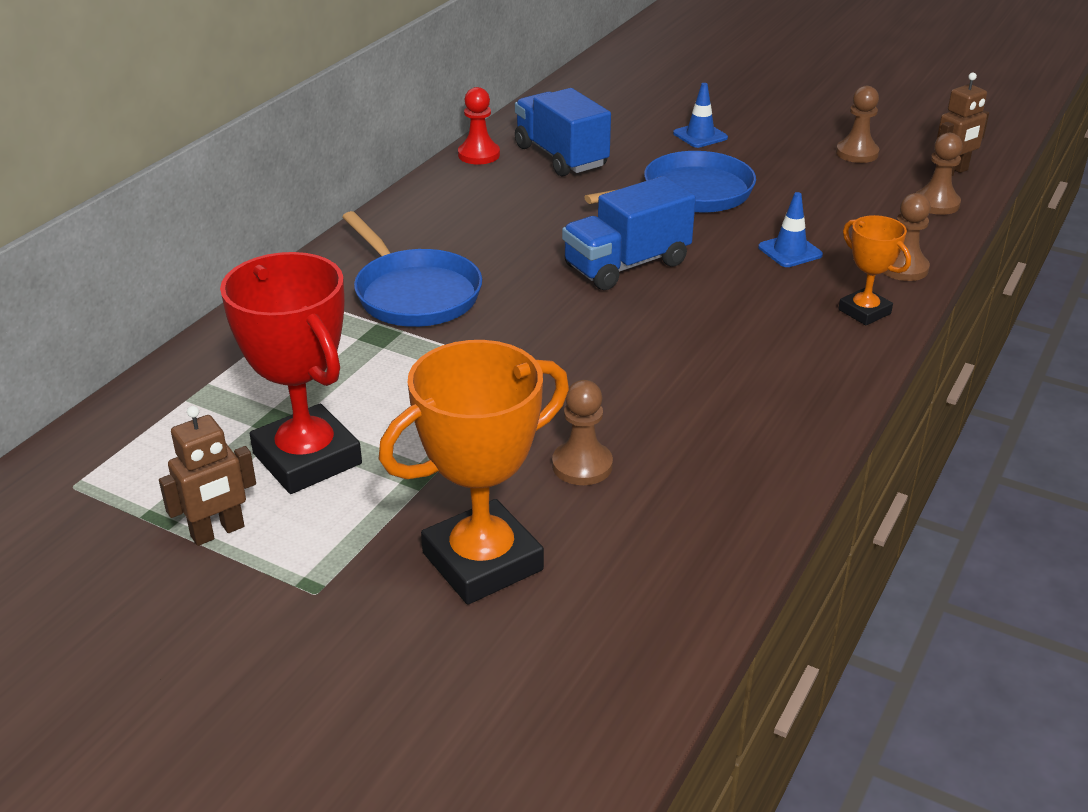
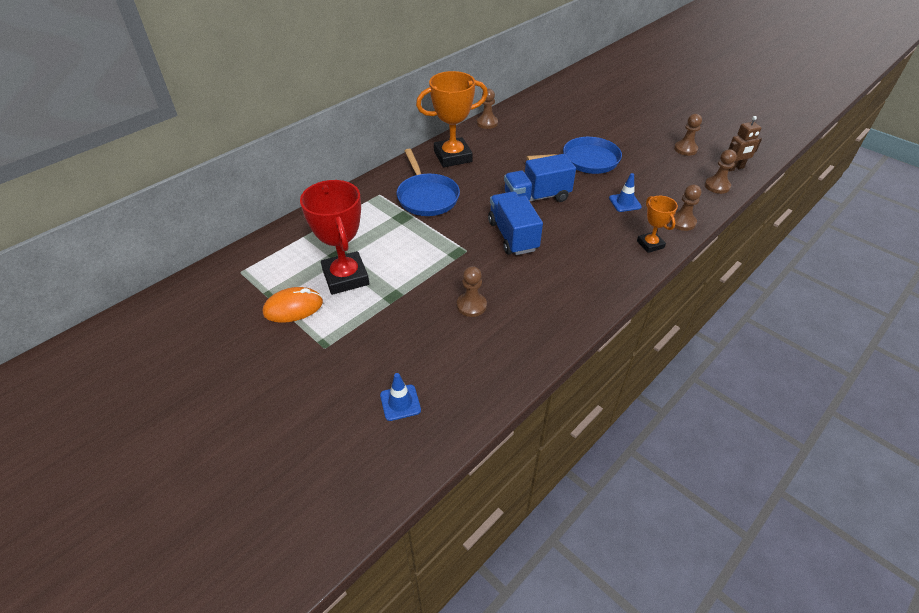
camera: 15 degrees right, 10 degrees up
brown robot [159,406,256,546] -> orange mouse [263,287,323,323]
orange trophy [379,340,569,604] -> orange trophy moved to [416,71,488,167]
red pawn [458,87,500,165] -> brown pawn [477,89,498,129]
blue truck [515,88,611,177] -> blue truck moved to [488,191,543,255]
blue traffic cone [673,83,728,148] -> blue traffic cone moved to [380,373,421,421]

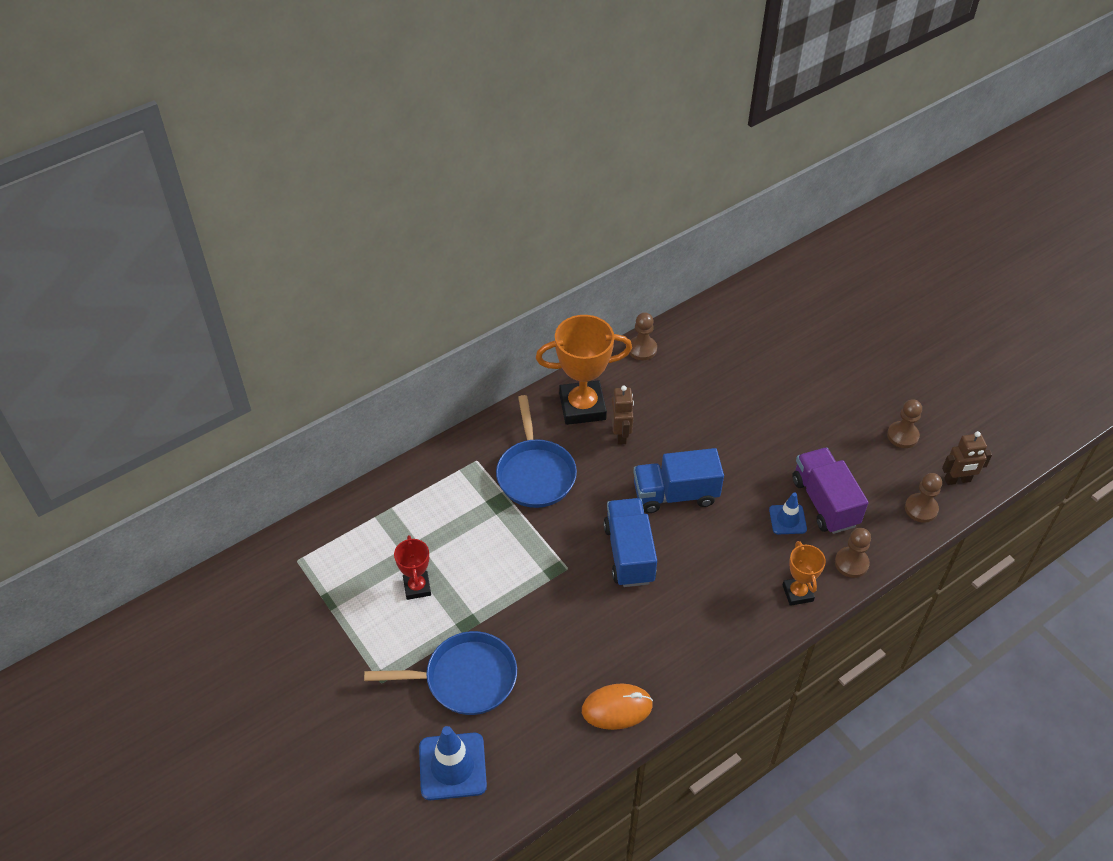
camera: 10 degrees right, 5 degrees up
orange mouse [263,287,323,323] -> orange mouse moved to [582,683,653,730]
red trophy [300,180,369,295] -> red trophy [394,535,431,600], size x0.54
blue traffic cone [380,373,421,421] -> blue traffic cone [419,726,487,800], size x1.67
brown pawn [457,266,487,317] -> none
blue pan [527,137,622,174] -> blue pan moved to [364,631,517,715]
none -> brown robot [611,386,634,445]
none -> purple truck [792,447,868,534]

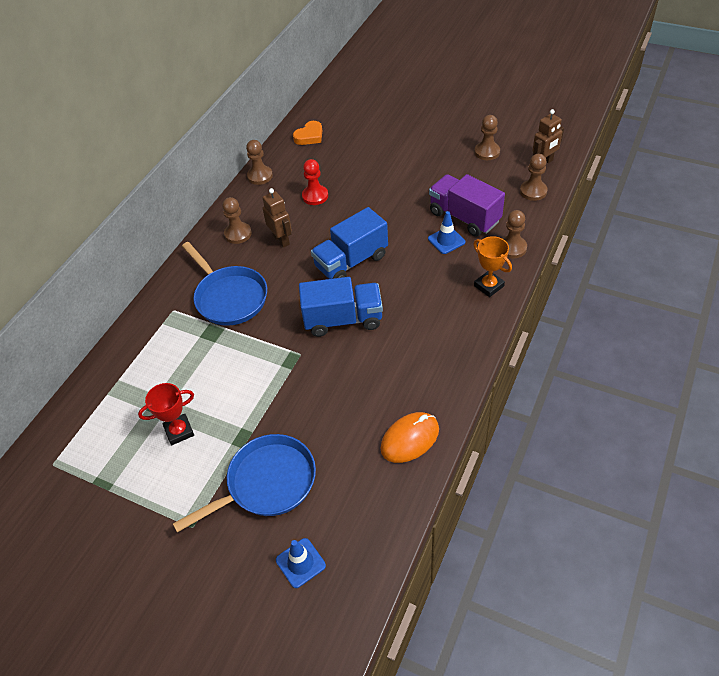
camera: 25 degrees left, 0 degrees up
red trophy [394,535,431,600] -> red trophy turned 75 degrees counterclockwise [138,383,194,445]
blue traffic cone [419,726,487,800] -> blue traffic cone [276,538,326,588], size x0.60
orange trophy [536,315,632,425] -> brown pawn [222,197,252,244]
blue truck [603,498,657,587] -> blue truck turned 120 degrees clockwise [299,277,383,337]
none -> orange heart [293,121,322,145]
none -> red pawn [302,159,328,205]

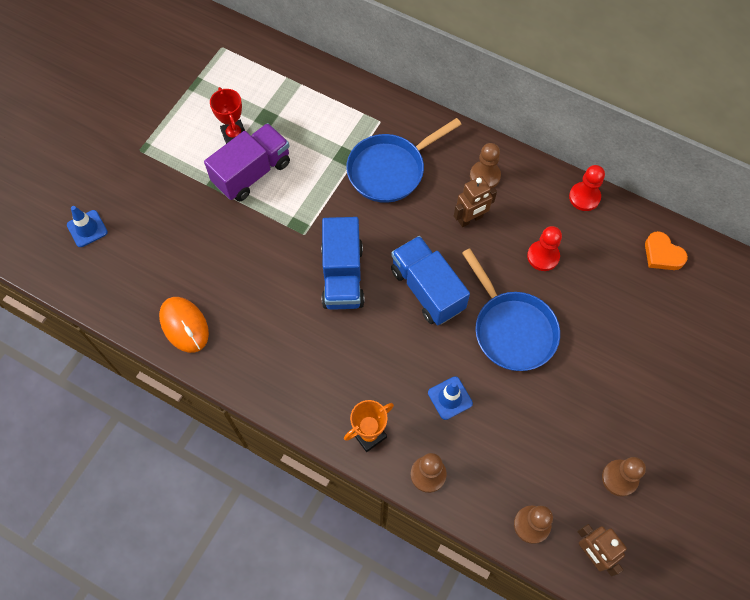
camera: 90 degrees right, 15 degrees up
blue pan [173,434,316,532] -> blue pan moved to [462,248,560,371]
brown pawn [246,140,273,185] -> red pawn [569,165,605,211]
purple truck [429,174,505,236] -> purple truck moved to [204,123,290,201]

